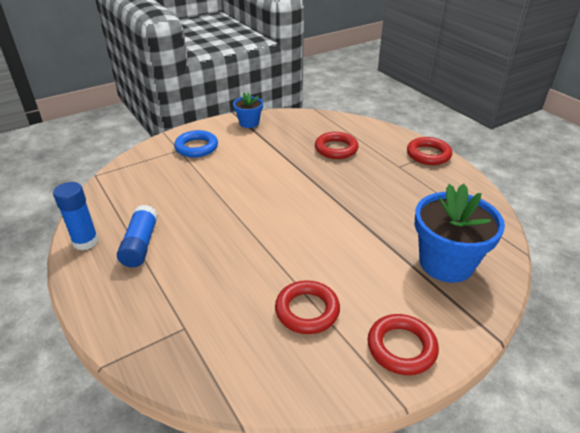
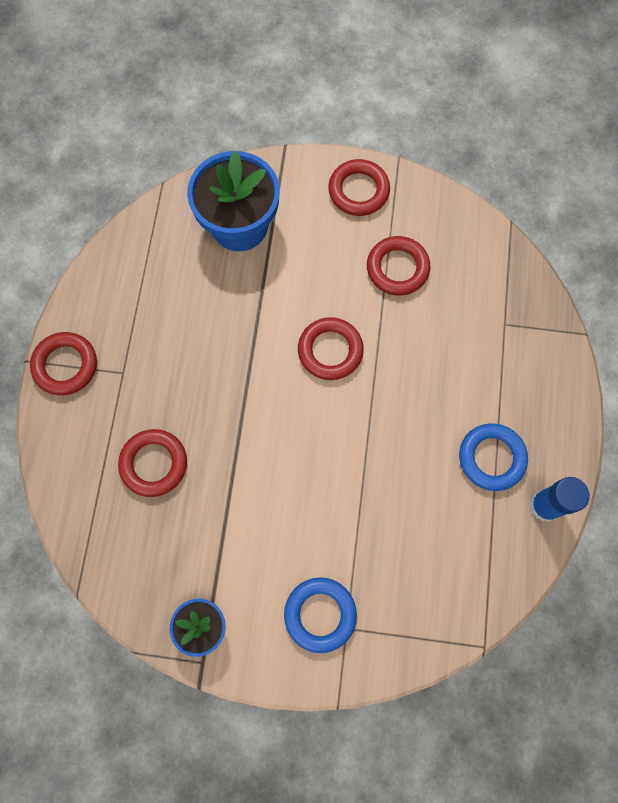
camera: 140 degrees left, 35 degrees up
blue glue stick [117,205,158,267] -> blue ring [459,424,528,491]
none -> red ring [298,317,364,380]

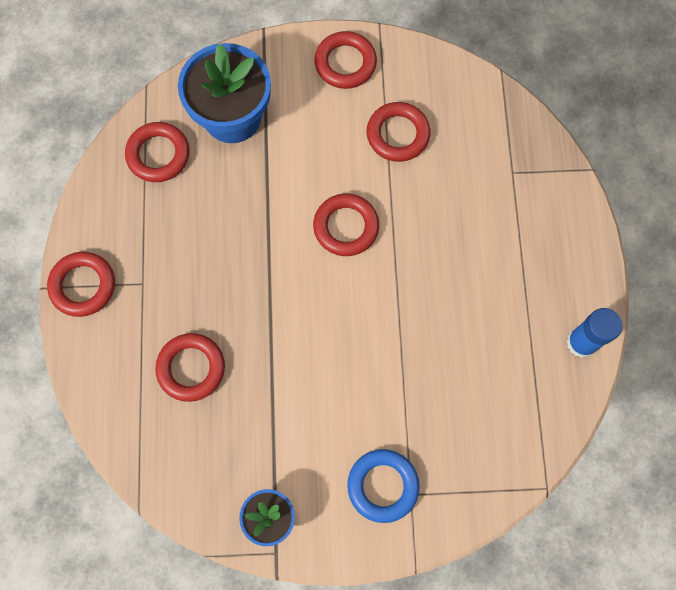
camera: 10 degrees left, 0 degrees up
blue ring [459,424,528,491] -> none
none -> red ring [125,122,190,182]

